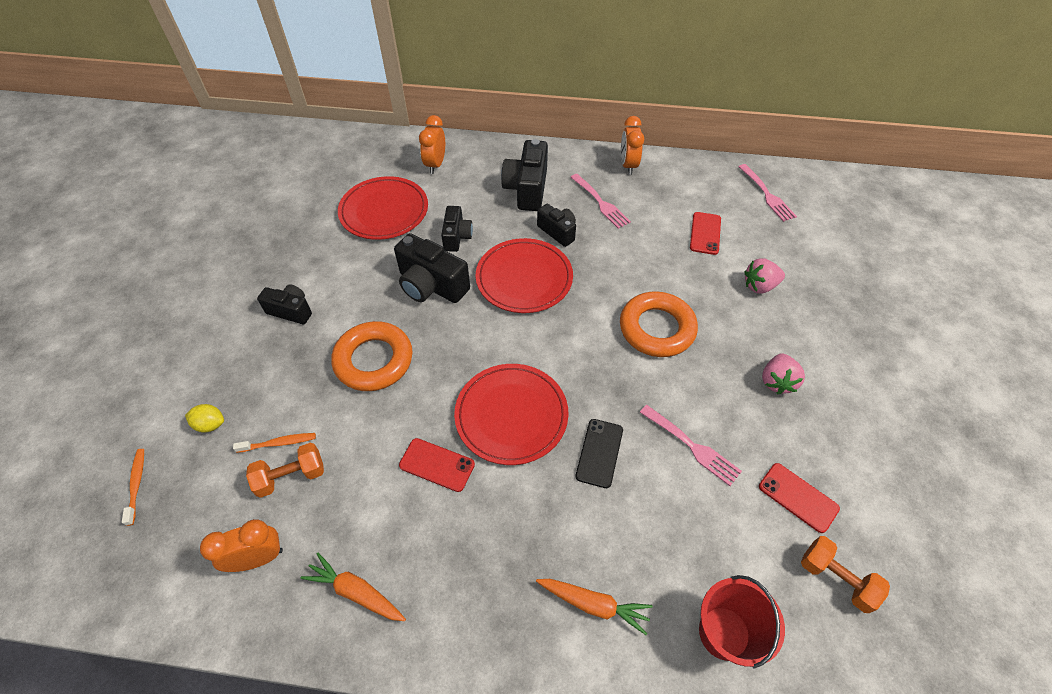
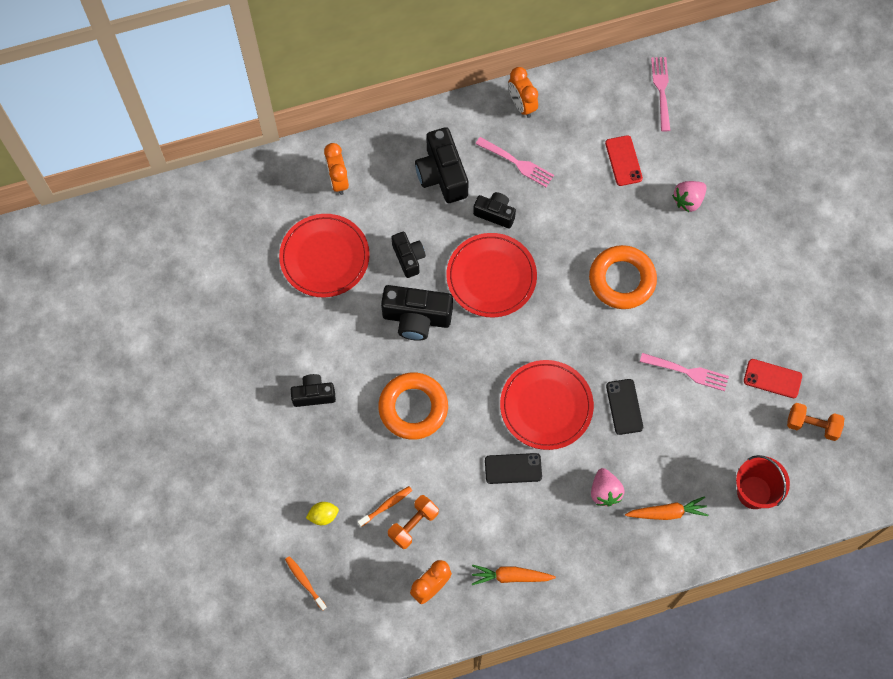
camera: 25 degrees left, 15 degrees up
red phone [399,438,475,492] -> black phone [485,453,542,484]
pink fork [738,164,797,222] -> pink fork turned 135 degrees counterclockwise [651,57,670,131]
pink strawberry [762,353,805,394] -> pink strawberry moved to [591,468,625,506]

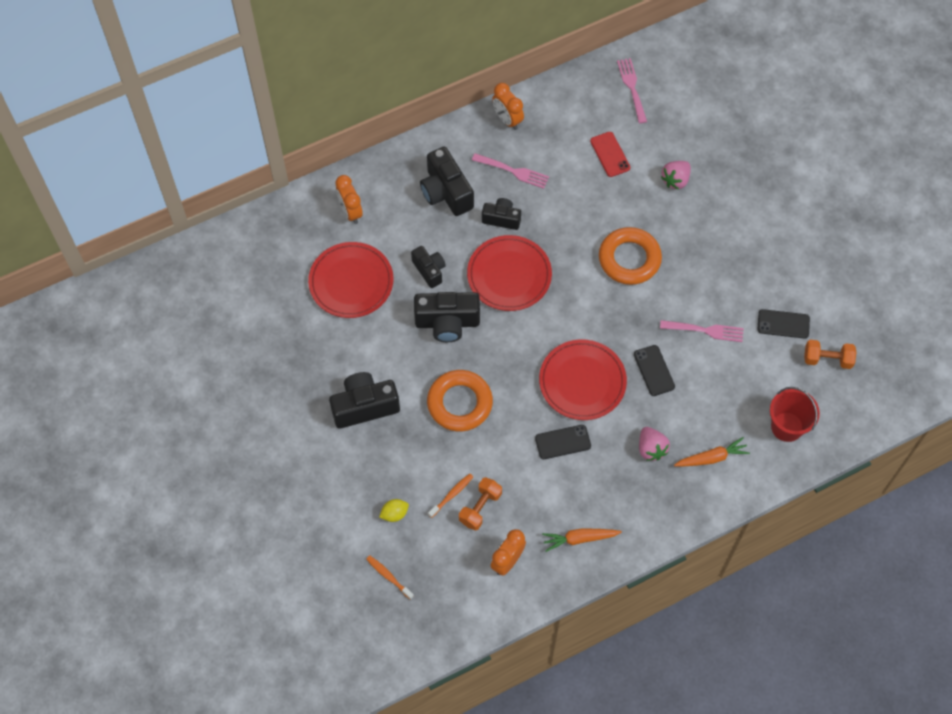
camera: 10 degrees left, 5 degrees down
black camera [291,374,336,407] -> black camera [329,372,400,429], size x1.64
red phone [744,359,802,398] -> black phone [757,309,810,339]

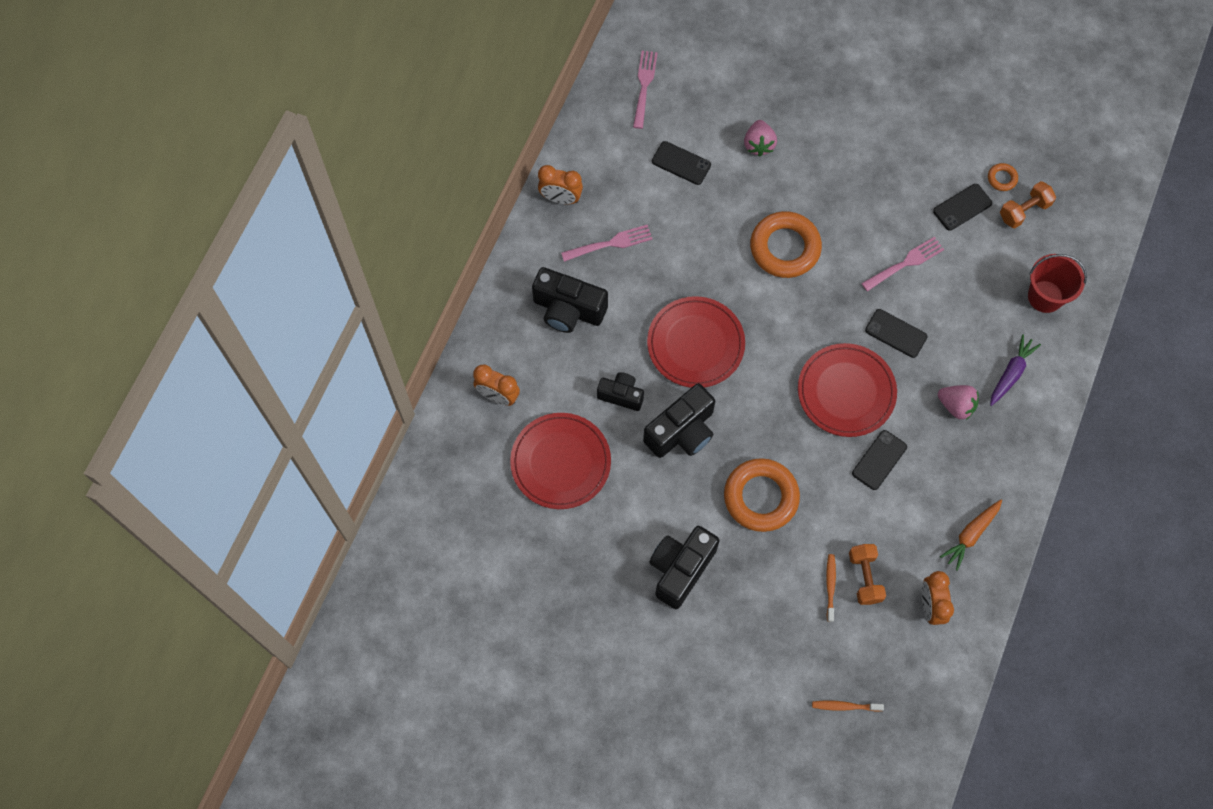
camera: 40 degrees left, 5 degrees up
yellow lemon [379,499,409,522] -> none
black camera [482,198,521,230] -> none
red phone [590,132,630,177] -> black phone [652,141,711,185]
pink fork [617,58,647,123] -> pink fork turned 60 degrees clockwise [633,51,658,129]
orange carrot [674,437,750,467] -> purple carrot [990,334,1041,406]
none -> orange ring [988,163,1018,191]

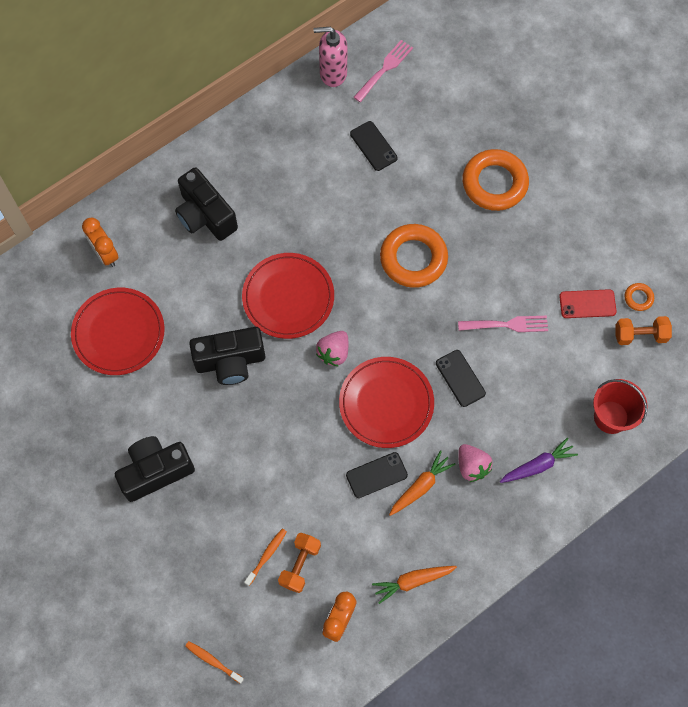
camera: 30 degrees right, 0 degrees up
orange clock [538,165,583,204] -> none
pink fork [561,225,653,262] -> none
black camera [597,372,644,411] -> none
orange ring [724,458,800,532] -> orange ring moved to [463,149,529,211]
pink strawberry [744,120,777,157] -> pink strawberry moved to [316,331,348,366]
black phone [933,184,992,231] -> red phone [559,289,616,318]
none -> pink soap dispenser [314,27,347,87]
none -> orange carrot [389,450,455,516]

